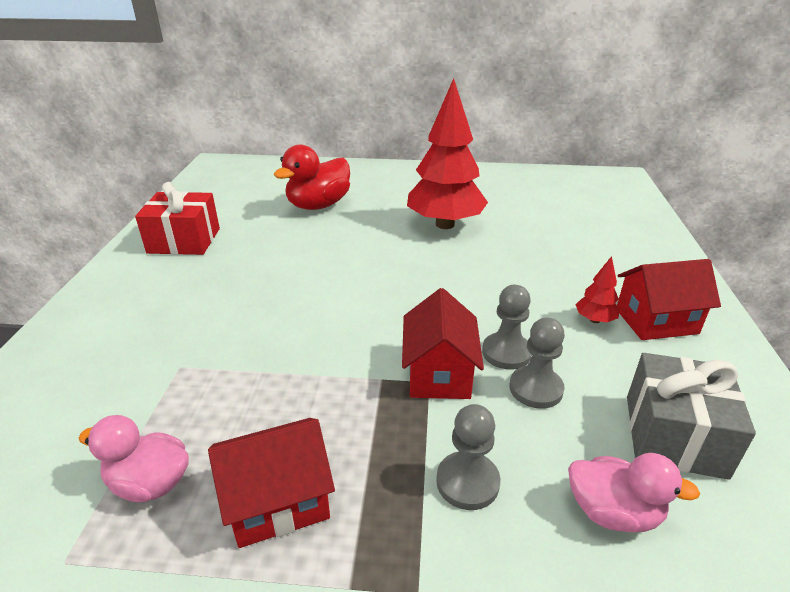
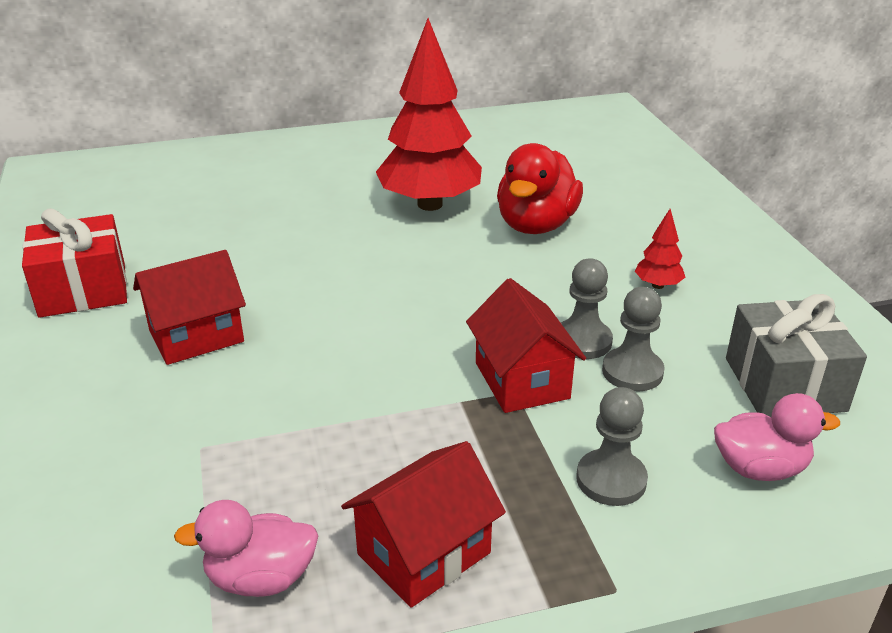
camera: 20 degrees left, 0 degrees up
red duck [274,144,350,210] -> red duck moved to [497,143,583,234]
red house [617,259,721,340] -> red house moved to [133,250,246,365]

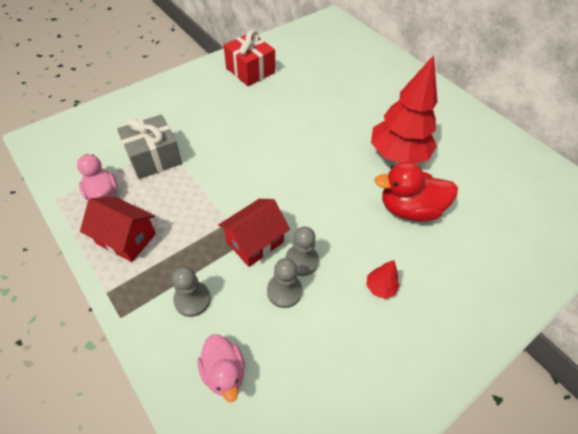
camera: 65 degrees right, 20 degrees up
red house [133,250,246,365] -> none
grey gift [726,294,867,417] -> grey gift moved to [117,115,182,179]

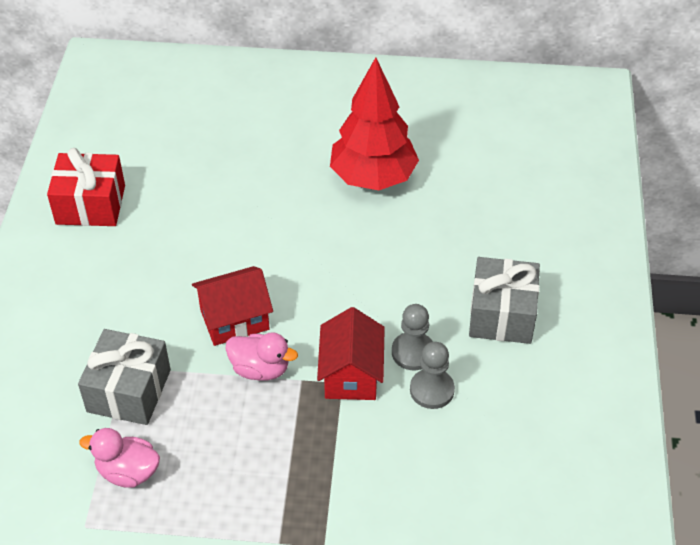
camera: 45 degrees left, 5 degrees down
red house [80,196,156,262] -> red house moved to [192,266,273,346]
grey pawn [172,266,211,317] -> none
pink duck [197,334,245,402] -> pink duck moved to [225,332,298,381]
red tree [366,260,399,299] -> grey gift [469,257,540,344]
red duck [374,162,458,222] -> none

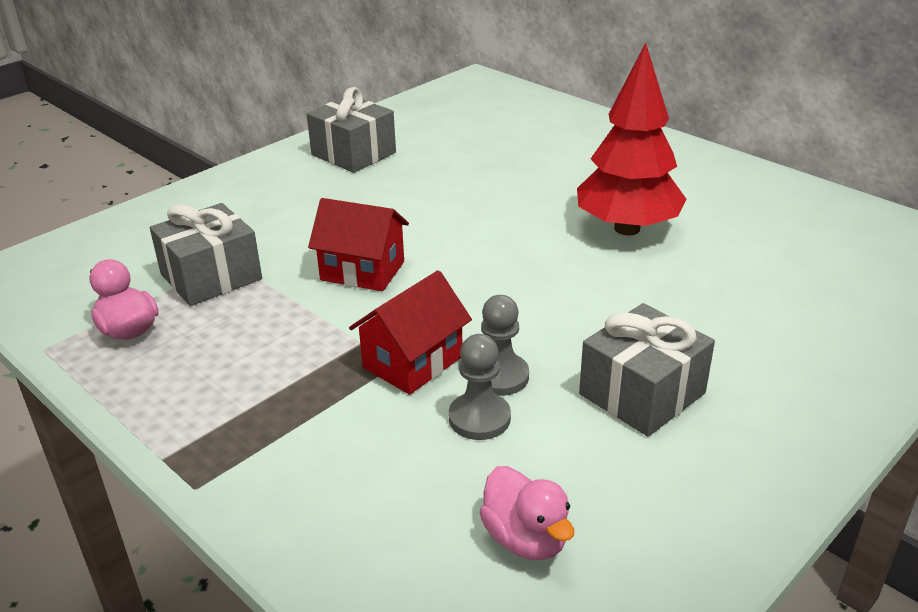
camera: 40 degrees right, 15 degrees down
red gift [47,148,125,226] -> grey gift [307,87,396,173]
pink duck [225,332,298,381] -> pink duck moved to [479,466,574,560]

